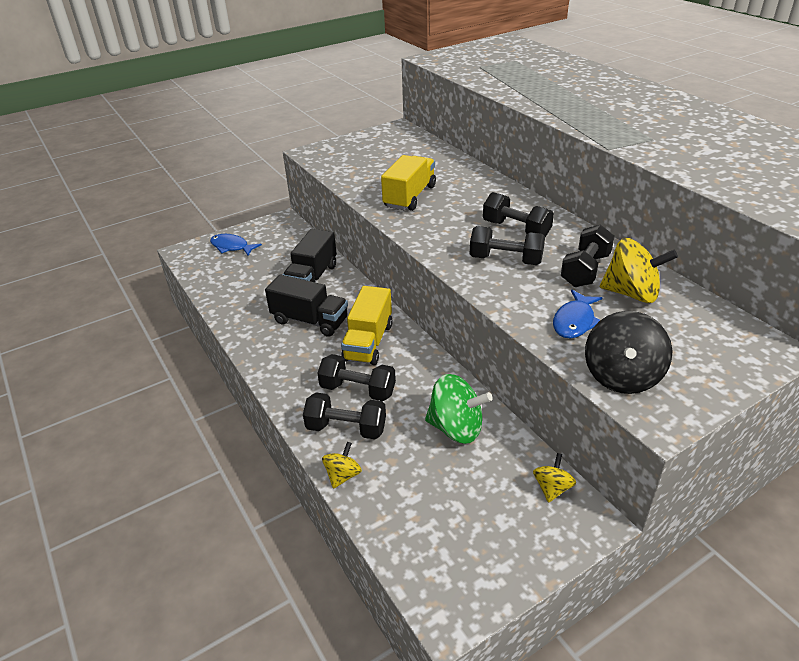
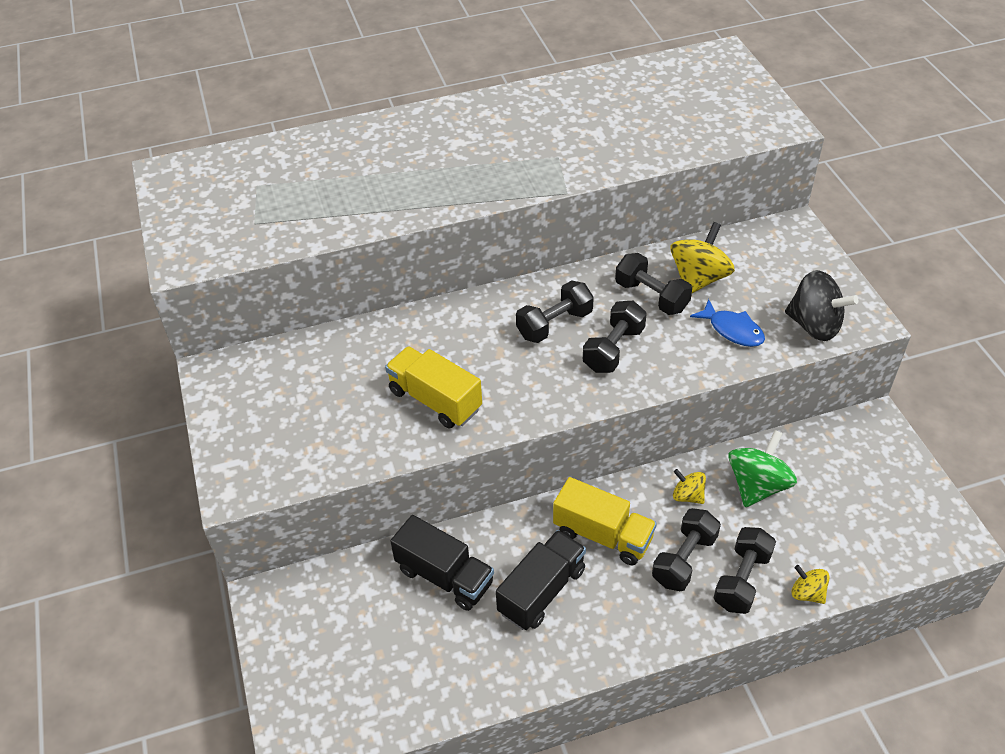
camera: 75 degrees left, 10 degrees up
blue fish [210,234,262,256] -> none
yellow spinning top [533,453,576,503] -> yellow spinning top moved to [673,469,706,504]

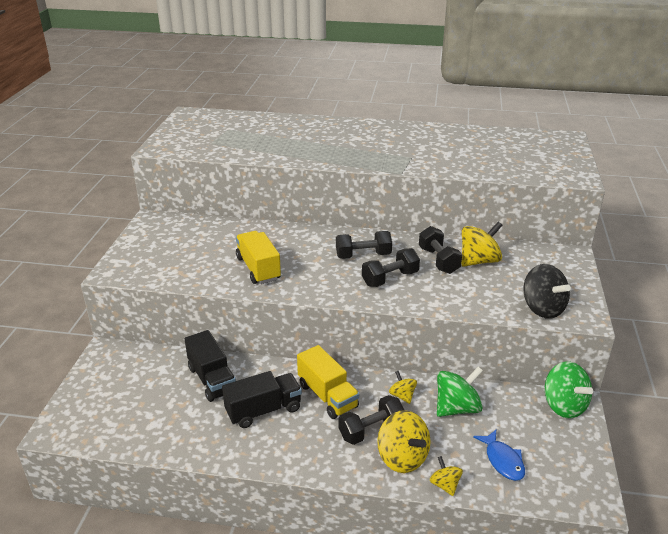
camera: 25 degrees right, 15 degrees down
blue fish [690,299,765,347] -> blue fish moved to [473,430,525,481]
black dumbbell [714,527,776,614] -> yellow spinning top [377,410,431,473]
none -> green spinning top [545,361,593,418]

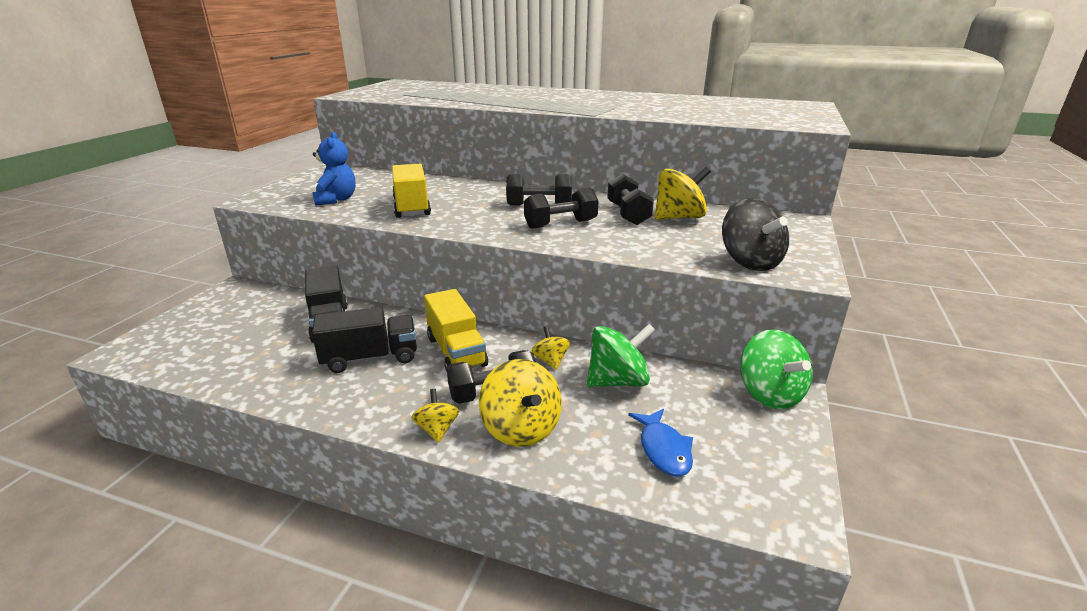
camera: 10 degrees right, 5 degrees down
yellow spinning top [430,456,463,496] -> yellow spinning top moved to [411,389,459,443]
none -> blue teddy bear [313,132,356,206]

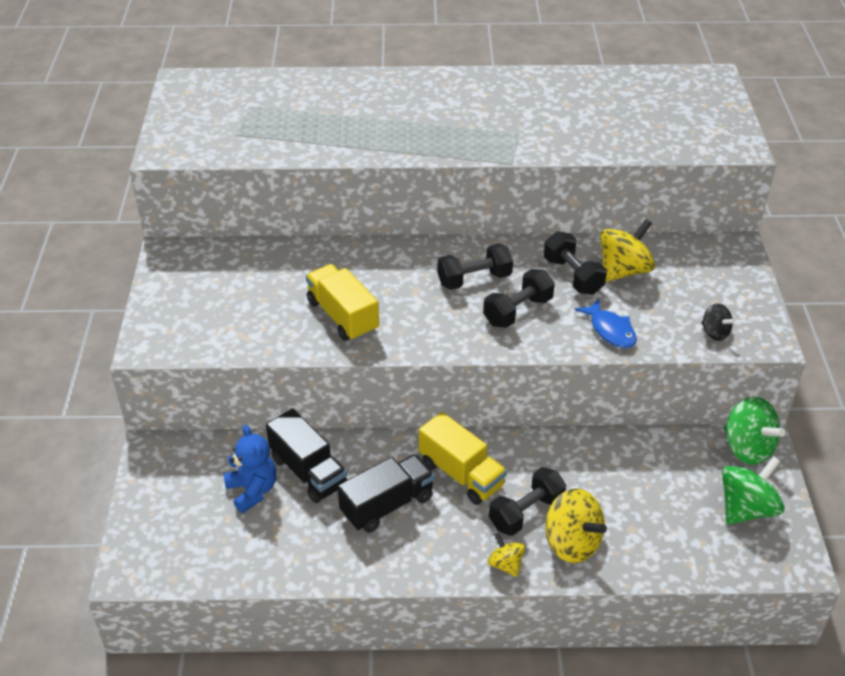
camera: 20 degrees left, 15 degrees up
blue teddy bear [313,132,356,206] -> blue teddy bear moved to [224,425,277,513]
yellow spinning top [531,326,570,370] -> none
green spinning top [587,324,655,387] -> green spinning top moved to [722,456,785,525]
blue fish [628,409,693,477] -> blue fish moved to [575,299,637,348]
black spinning top [722,199,789,271] -> black spinning top [702,303,735,341], size x0.55

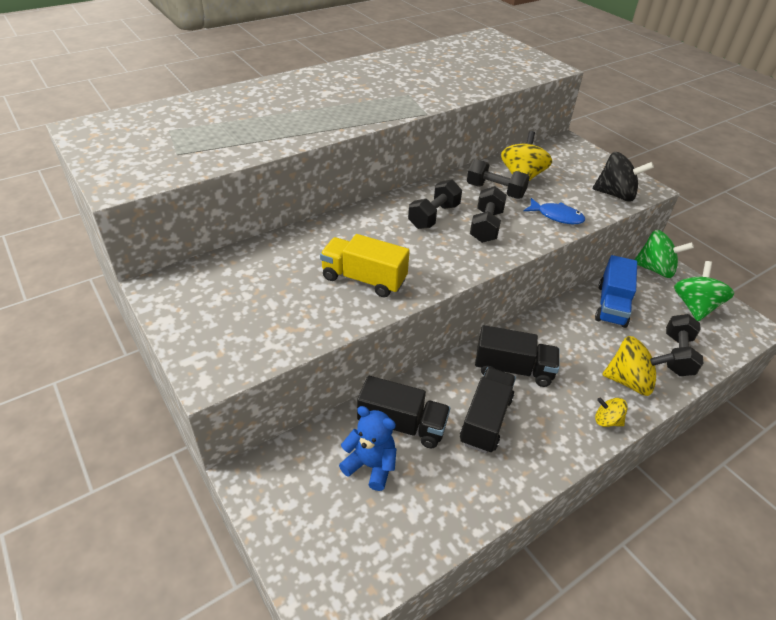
camera: 35 degrees left, 0 degrees up
yellow truck [419,412,507,505] -> black truck [475,325,560,387]
black dumbbell [489,467,566,536] -> black dumbbell moved to [666,314,703,376]
black spinning top [702,303,735,341] -> black spinning top [593,152,654,202], size x1.81
none -> blue truck [595,255,637,328]

